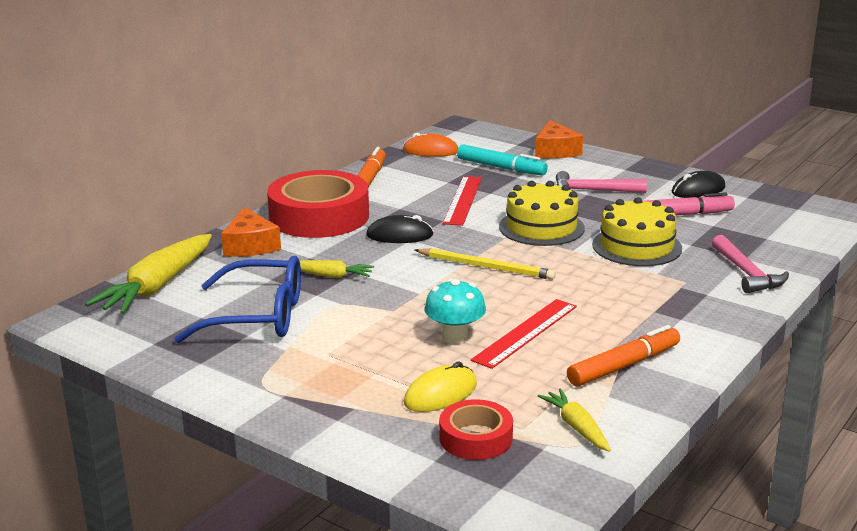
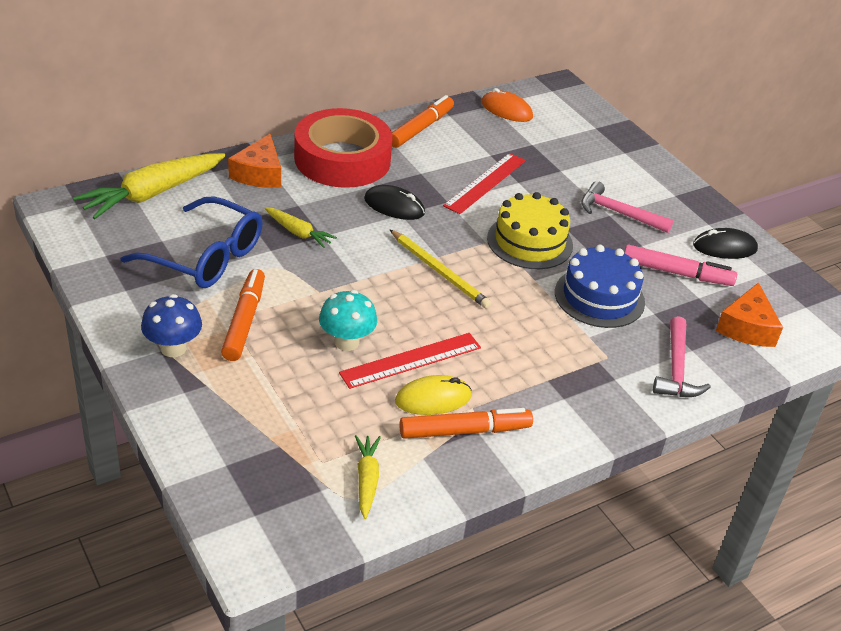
camera: 20 degrees right, 15 degrees up
yellow mouse [404,362,477,412] -> yellow mouse moved to [395,375,472,415]
red tape [439,399,513,460] -> none
turquoise marker [457,144,548,175] -> none
orange cheese [535,120,583,158] -> orange cheese moved to [716,282,783,347]
yellow cake [592,197,682,266] -> blue cake [555,245,645,328]
none -> blue mushroom [141,294,202,357]
none -> orange marker [221,269,265,361]

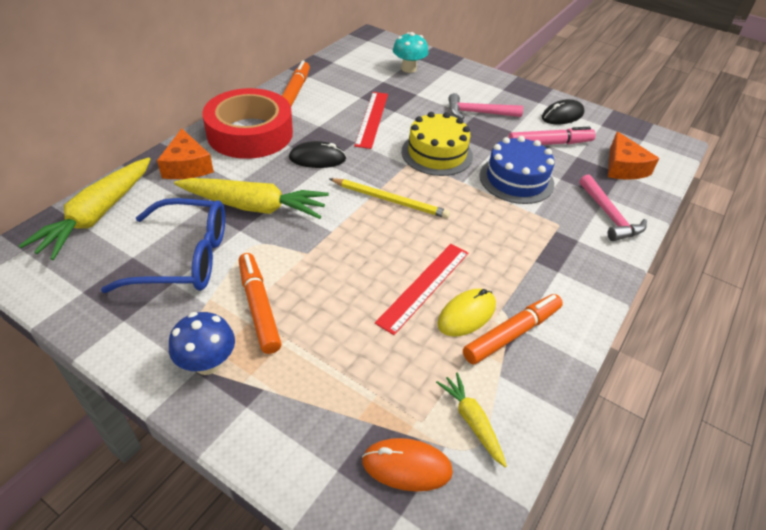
camera: 25 degrees left, 5 degrees up
yellow carrot [265,207,337,248] -> yellow carrot [174,178,329,219], size x1.94
turquoise mushroom [319,290,377,351] -> turquoise mushroom moved to [393,32,428,73]
orange mouse [481,88,533,122] -> orange mouse moved to [362,438,453,492]

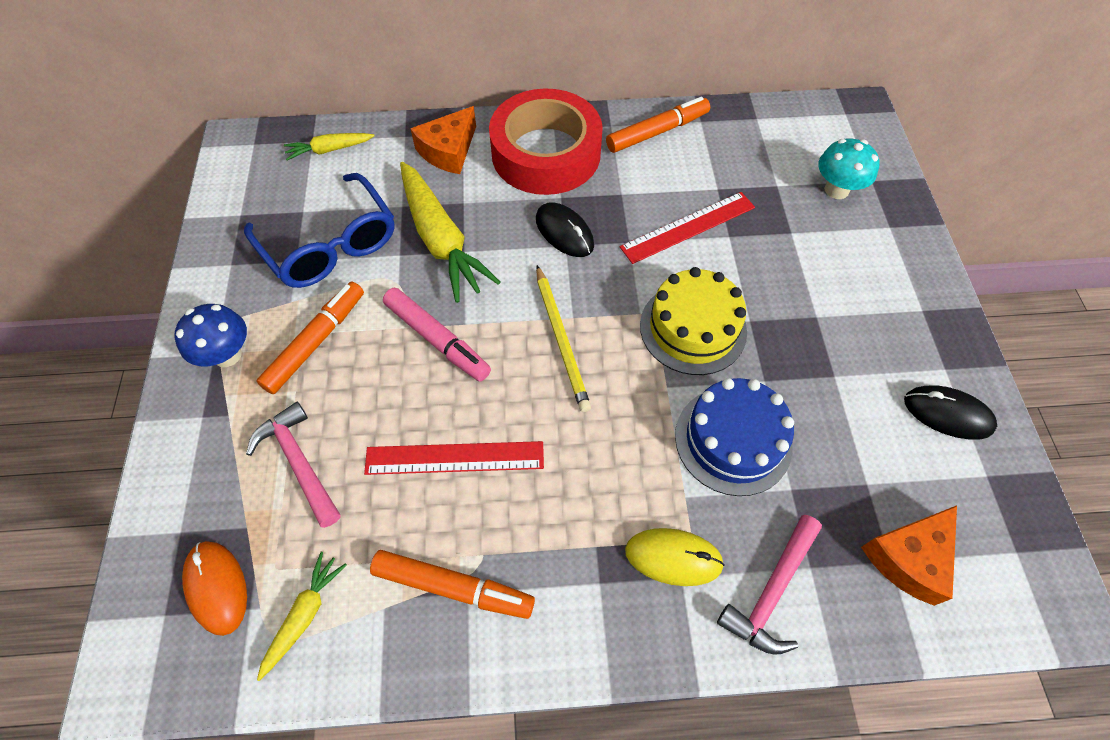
camera: 55 degrees right, 15 degrees up
yellow carrot [18,157,151,260] -> yellow carrot [284,133,374,160], size x0.51
yellow mouse [437,289,496,337] -> yellow mouse moved to [625,528,725,586]
pink hammer [448,93,523,119] -> pink hammer moved to [246,402,340,528]
pink marker [508,127,596,145] -> pink marker moved to [383,287,491,381]

